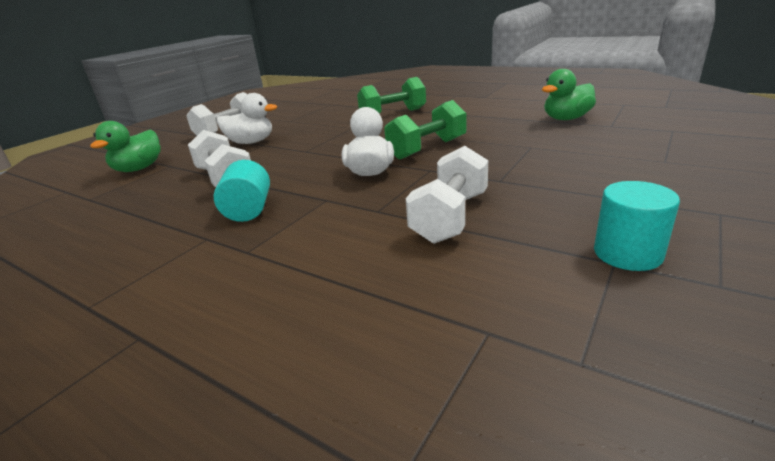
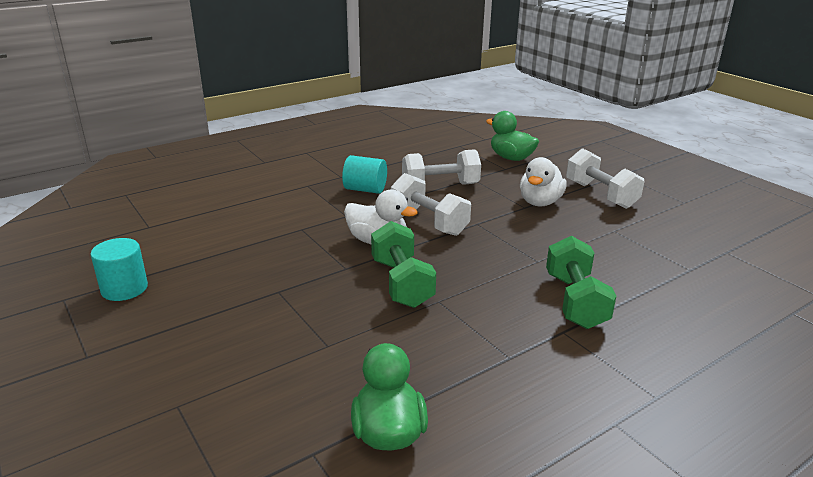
camera: 110 degrees right, 0 degrees up
white dumbbell [406,146,488,244] -> white dumbbell moved to [391,173,471,236]

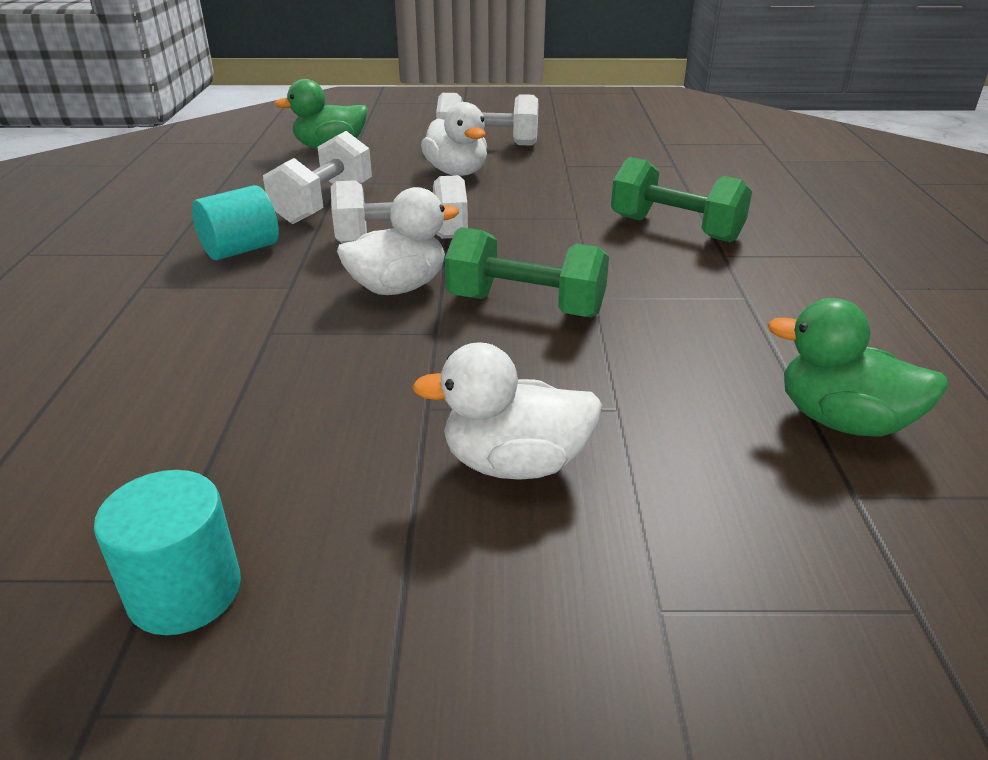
camera: 55 degrees left, 5 degrees up
none -> white duck [412,342,602,480]

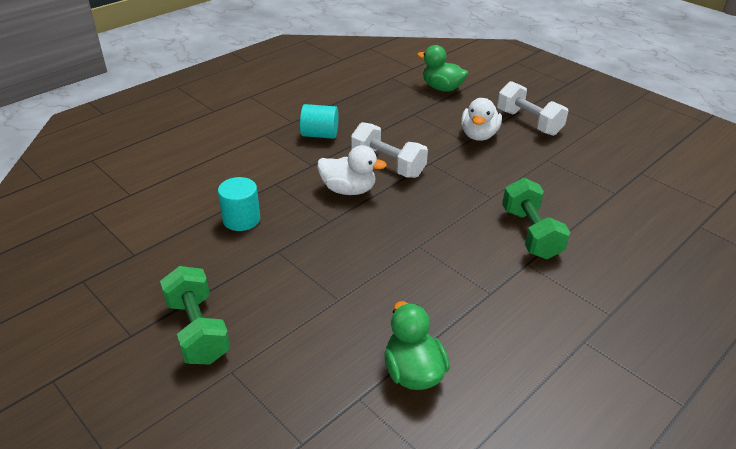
camera: 45 degrees right, 5 degrees up
turquoise cylinder [94,470,241,635] -> turquoise cylinder moved to [218,177,260,231]
white dumbbell [263,131,372,224] -> none
white duck [412,342,602,480] -> none
green dumbbell [445,227,609,318] -> green dumbbell moved to [160,266,230,364]

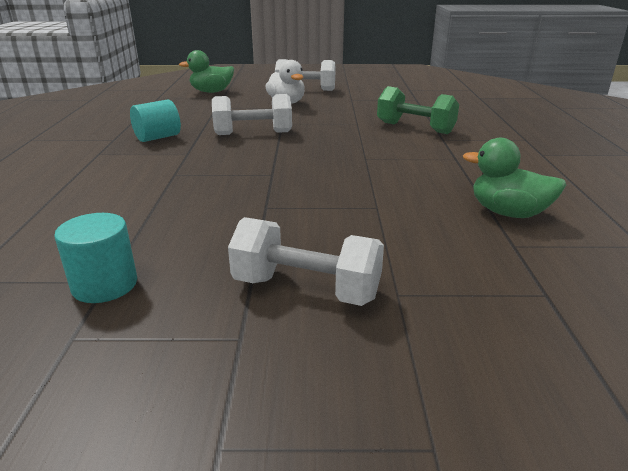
camera: 45 degrees left, 10 degrees down
green dumbbell [160,266,230,364] -> white dumbbell [228,217,384,306]
turquoise cylinder [218,177,260,231] -> turquoise cylinder moved to [54,213,137,303]
white duck [317,145,387,195] -> none

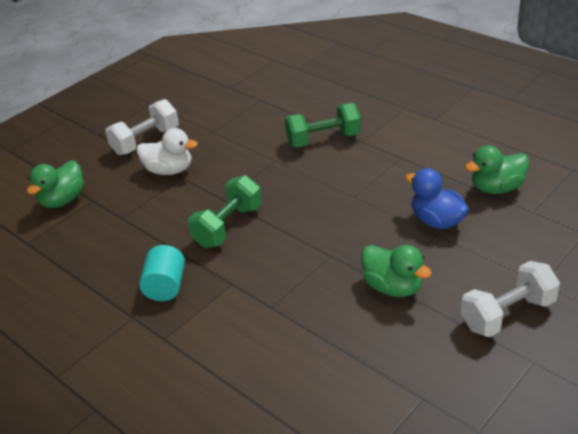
camera: 45 degrees left, 10 degrees up
turquoise cylinder [54,213,137,303] -> none
white dumbbell [212,94,292,135] -> green dumbbell [188,175,262,248]
none -> green duck [361,245,432,297]
none -> blue duck [405,168,469,229]

